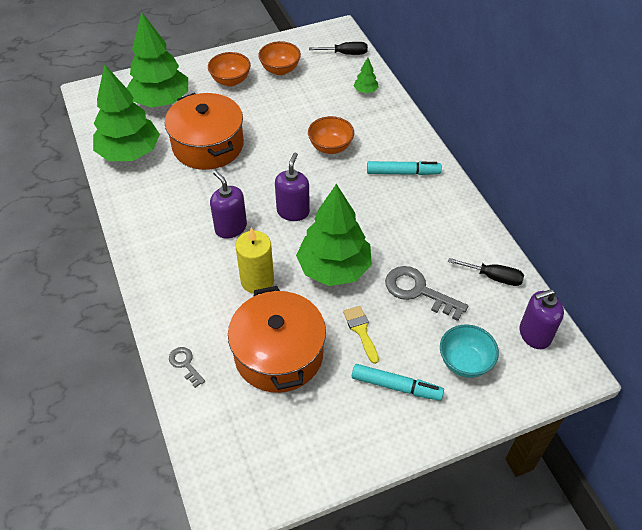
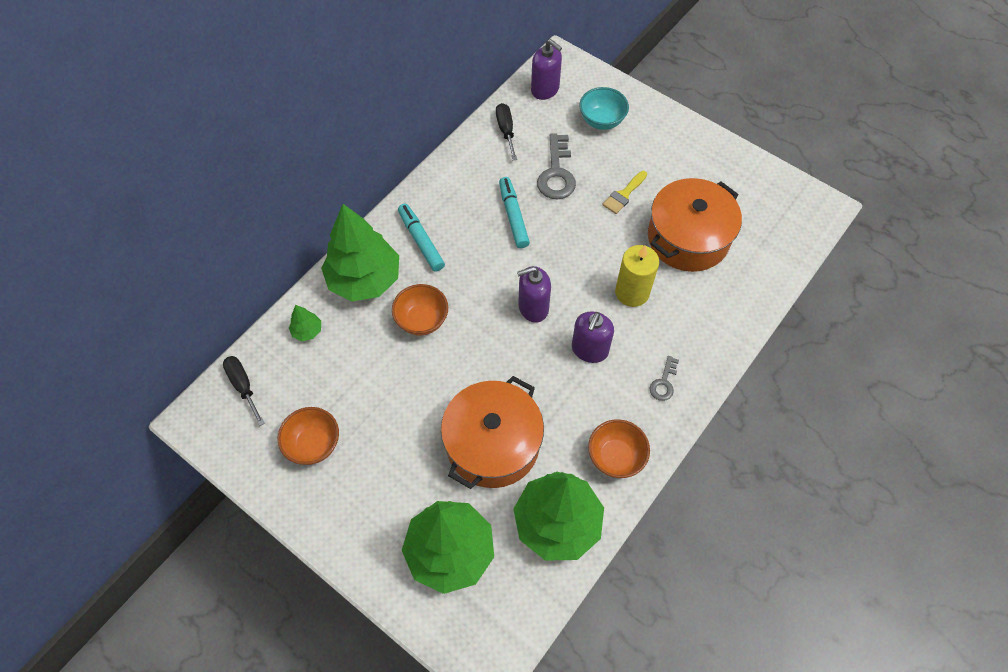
camera: 120 degrees left, 10 degrees up
grey key [169,347,205,388] -> grey key moved to [650,356,679,401]
orange bowl [208,52,251,87] -> orange bowl moved to [588,419,650,478]
green tree [296,184,372,286] -> green tree moved to [321,204,399,302]
turquoise marker [352,364,444,401] -> turquoise marker moved to [499,177,530,248]

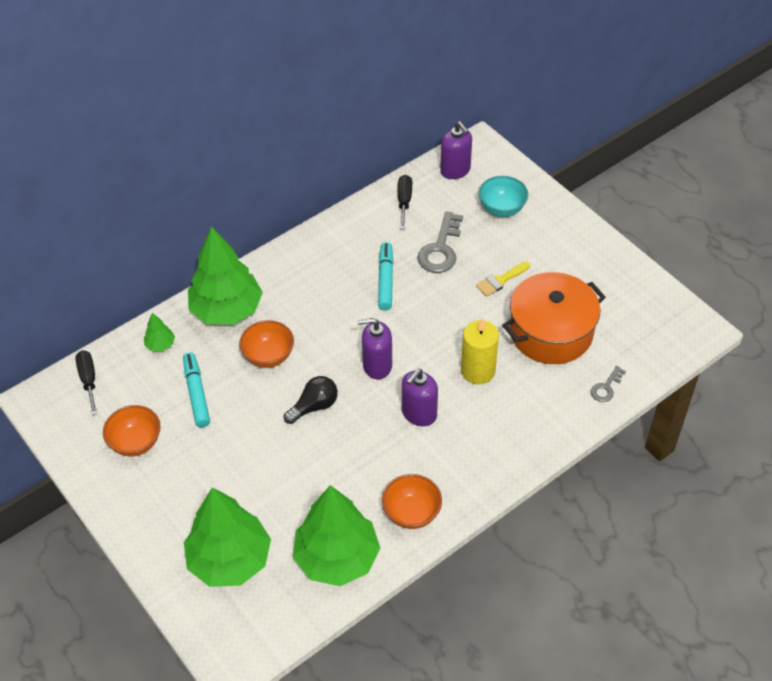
camera: 15 degrees right, 10 degrees down
turquoise marker [398,204,445,272] -> turquoise marker moved to [183,352,210,428]
orange pot [441,376,544,489] -> none
grey key [650,356,679,401] -> grey key moved to [590,366,626,402]
none -> black light bulb [284,376,338,424]

